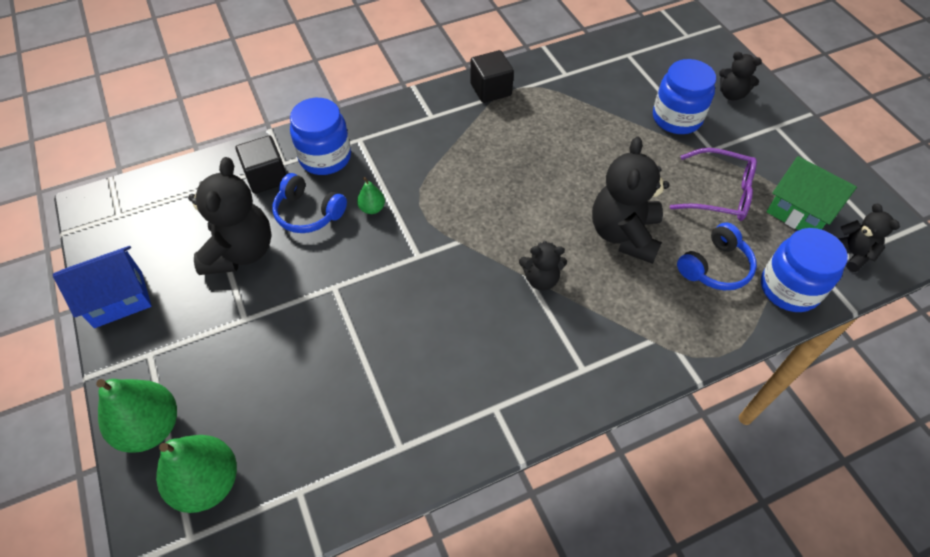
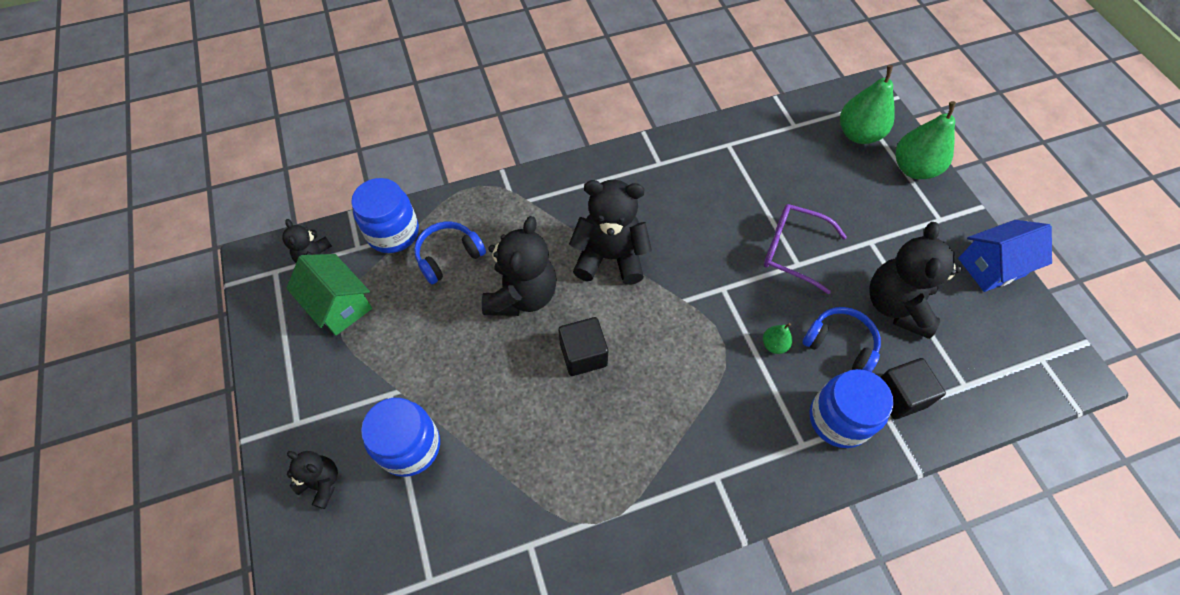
camera: 175 degrees left, 5 degrees up
black cube [470,50,514,103] -> black cube moved to [559,317,608,376]
black teddy bear [519,241,567,290] -> black teddy bear [569,180,652,285], size x1.84
purple glasses [670,148,757,221] -> purple glasses moved to [764,204,847,294]

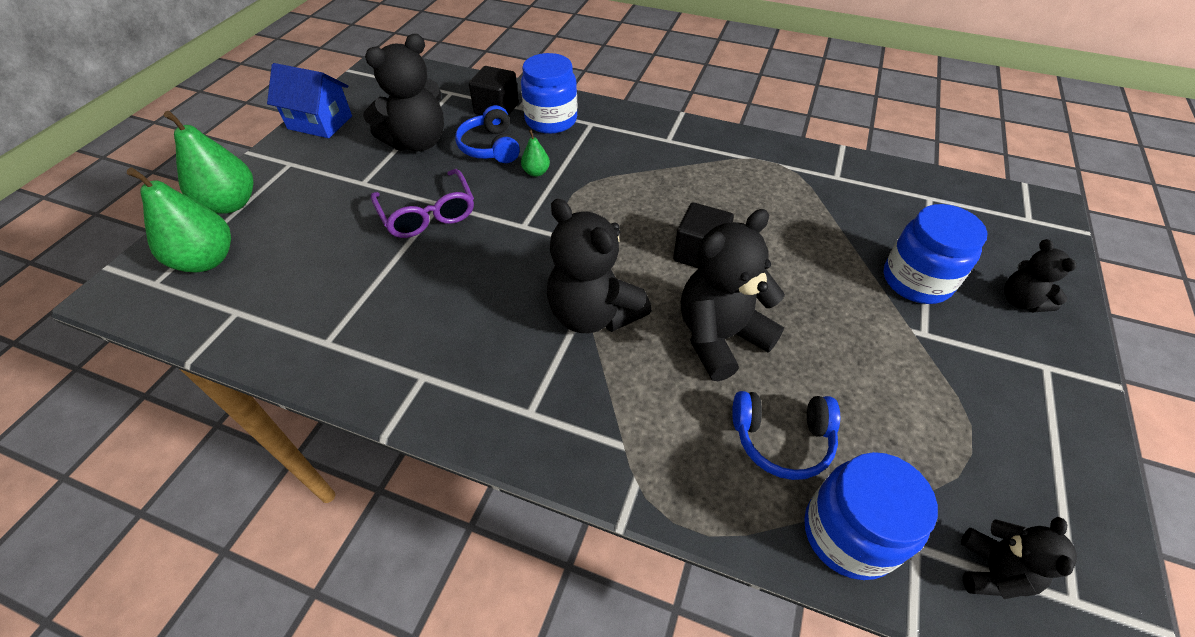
camera: 140 degrees left, 10 degrees down
green house [287,254,372,336] -> none

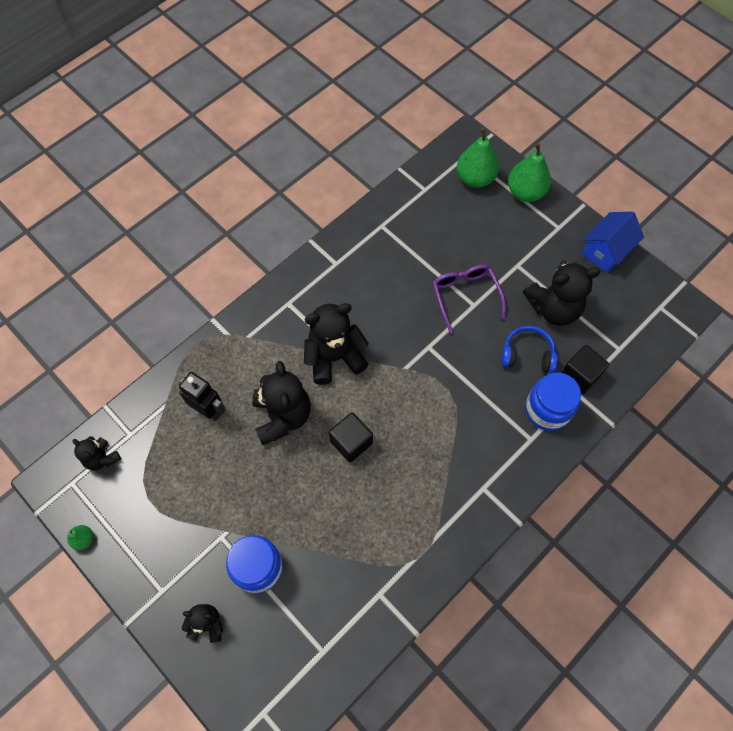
camera: 115 degrees right, 15 degrees up
black teddy bear [363,34,444,151] -> black teddy bear turned 90 degrees counterclockwise [523,260,601,326]
purple glasses [371,169,474,238] -> purple glasses turned 75 degrees clockwise [433,264,506,334]
green pear [521,130,550,177] -> green pear moved to [67,525,93,550]
blue headphones [732,391,840,480] -> black robot [179,372,226,421]
blue jar [804,452,938,580] -> none

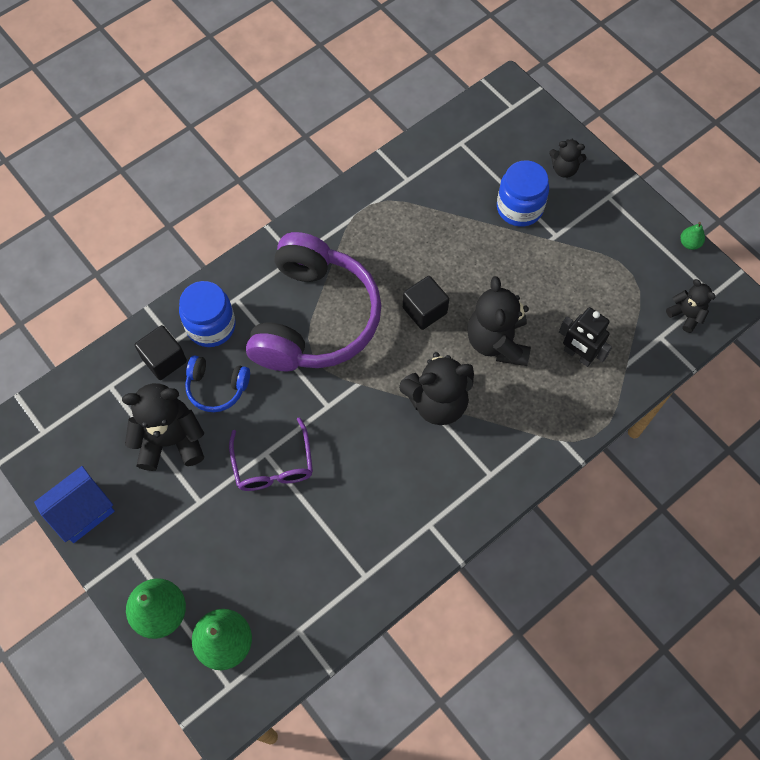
camera: 175 degrees left, 0 degrees up
none -> purple headphones [246,232,381,371]

